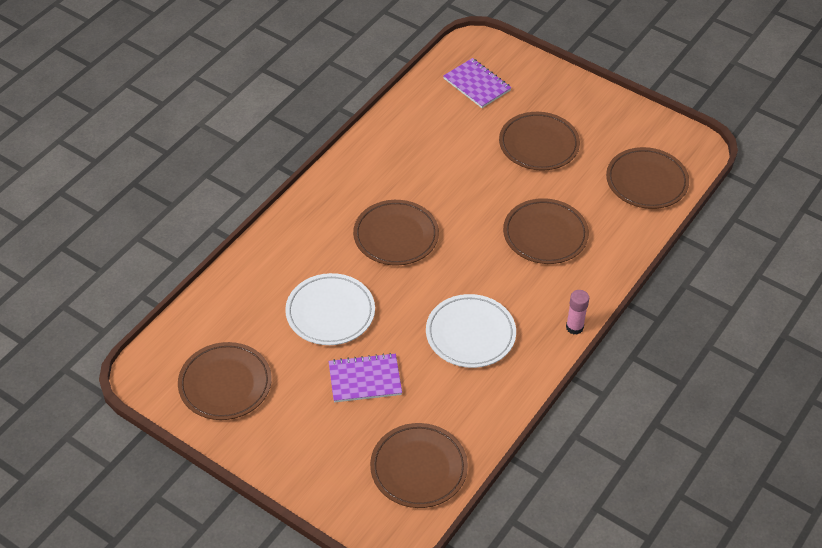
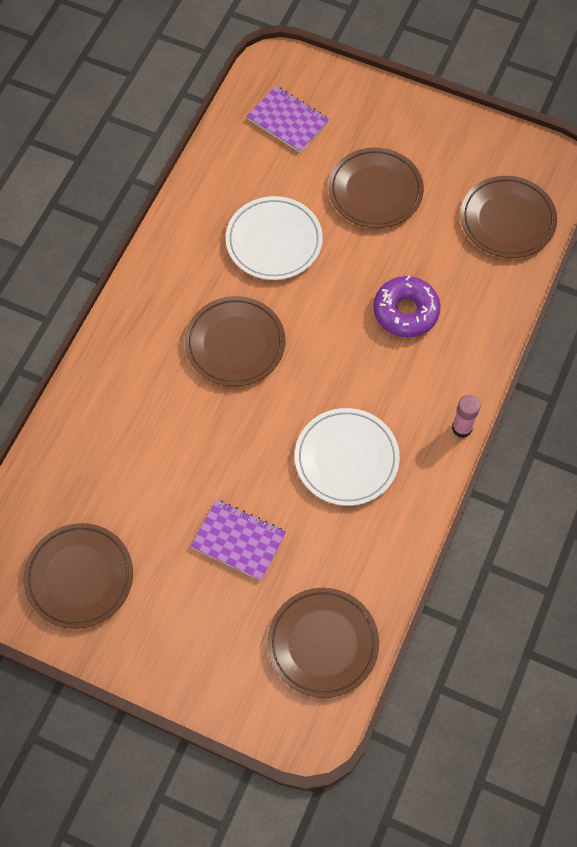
camera: 10 degrees left, 15 degrees up
white plate [285,273,375,345] -> white plate moved to [226,196,323,280]
purple notebook [329,353,402,402] -> purple notebook turned 45 degrees clockwise [190,499,286,581]
brown plate [503,198,589,264] -> purple donut [373,276,441,338]

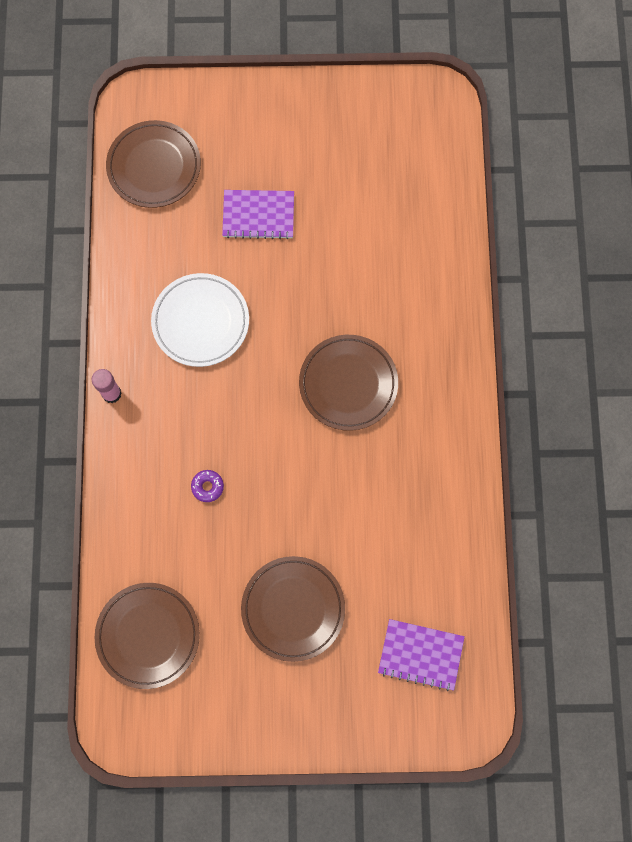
camera: 155 degrees right, 10 degrees up
brown plate [23,523,133,629] -> none
white plate [226,196,323,280] -> none
purple donut [373,276,441,338] -> purple donut [191,470,224,502], size x0.48

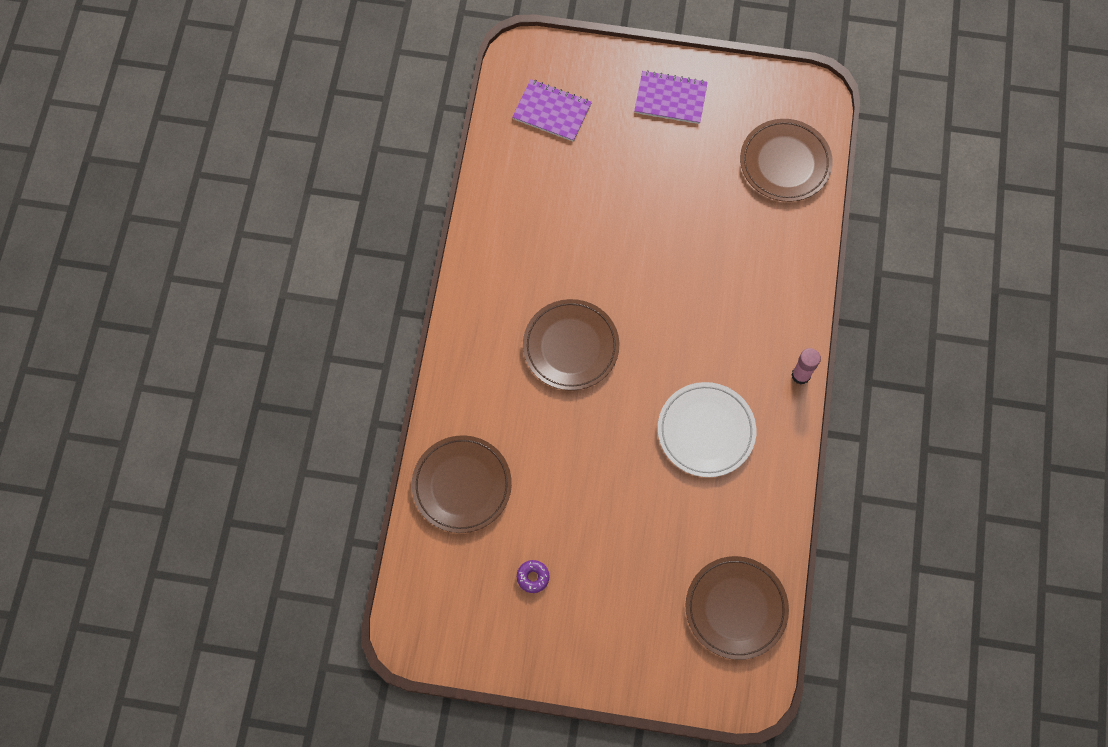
camera: 170 degrees left, 5 degrees down
purple donut [191,470,224,502] -> purple donut moved to [517,560,549,593]
purple notebook [222,190,294,239] -> purple notebook moved to [634,70,708,124]
brown plate [241,556,345,662] -> brown plate moved to [412,435,512,533]

